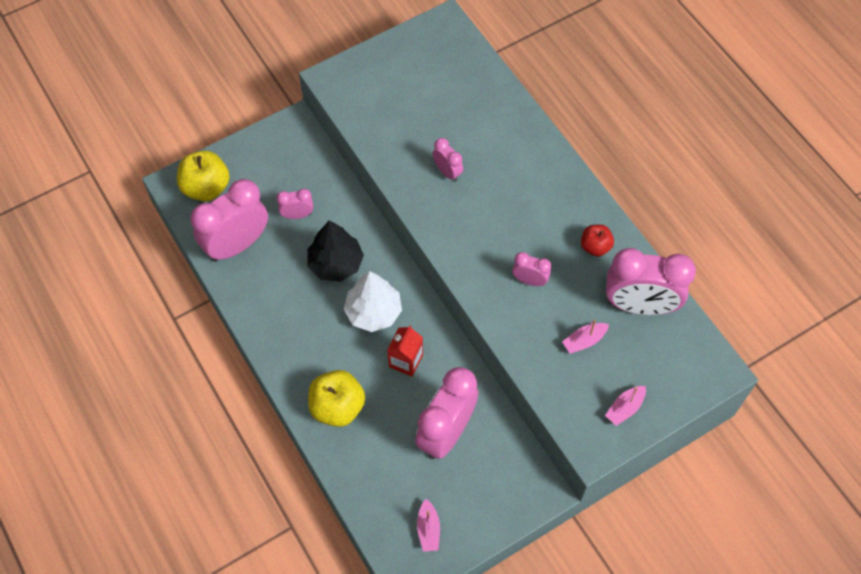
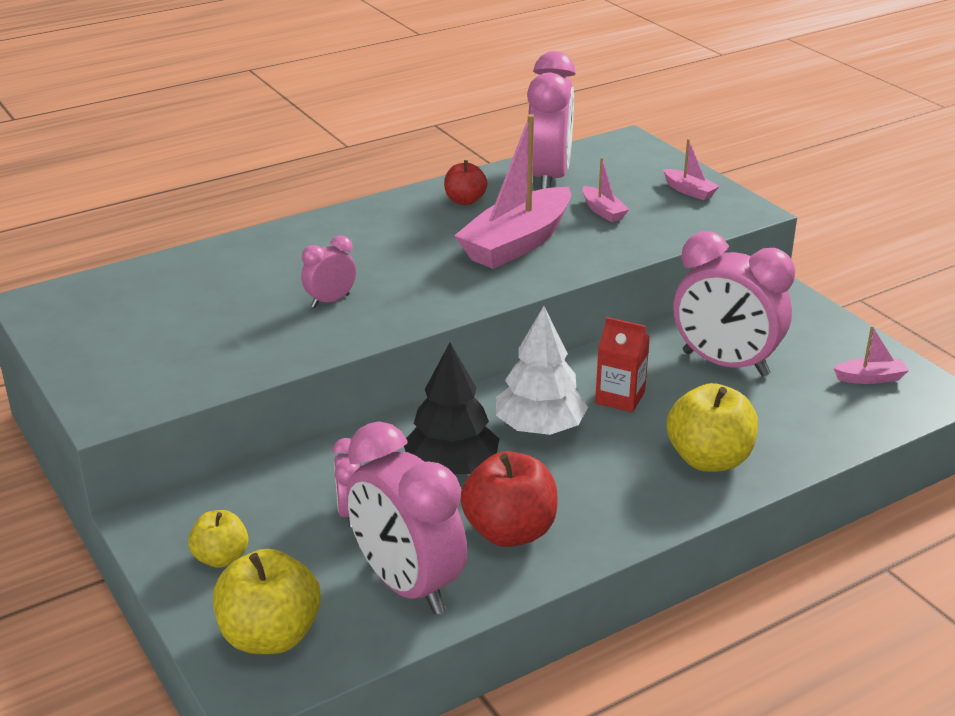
camera: 90 degrees left, 30 degrees down
pink clock [512,252,551,286] -> pink boat [454,114,571,269]
none -> yellow apple [188,510,249,568]
none -> red apple [461,451,558,547]

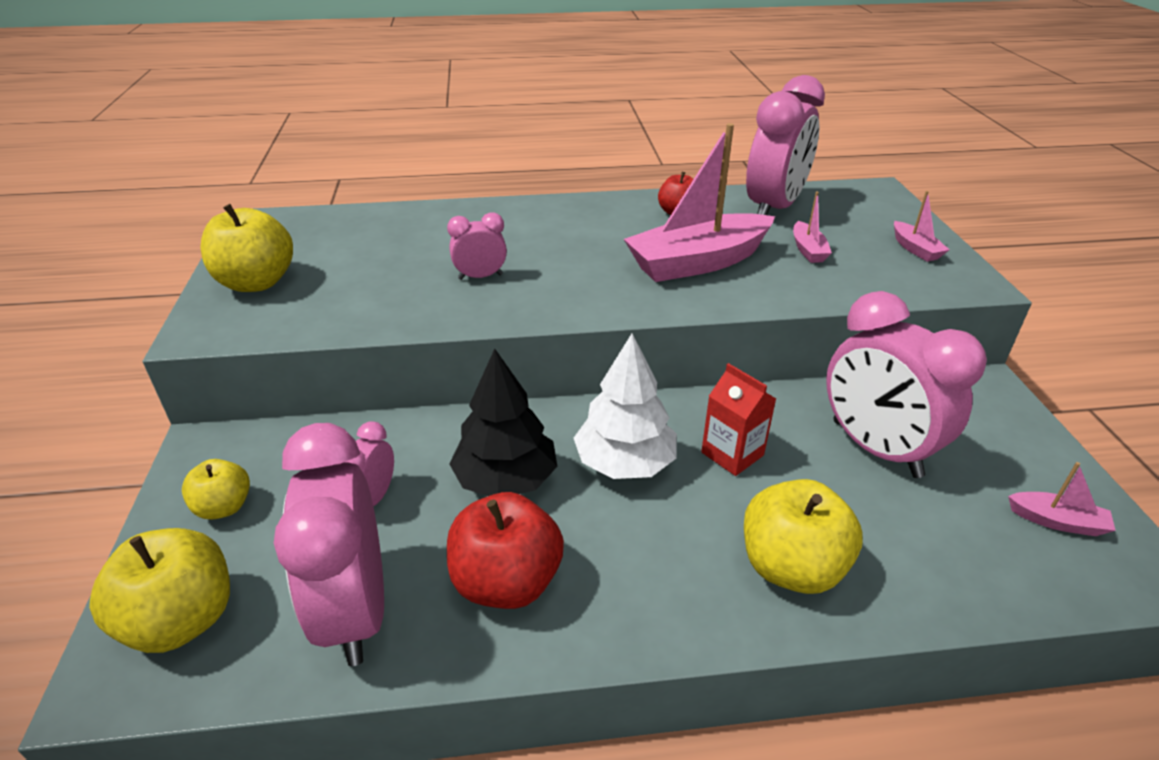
camera: 25 degrees right, 5 degrees up
none -> yellow apple [200,204,293,292]

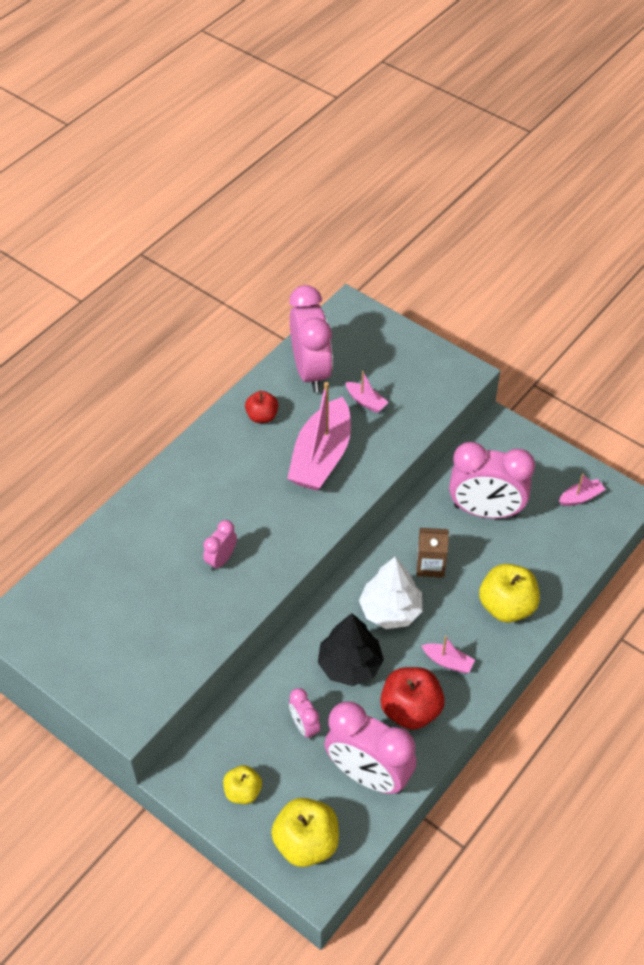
camera: 45 degrees left, 15 degrees up
yellow apple [200,204,293,292] -> none
red carton [701,363,776,476] -> brown carton [417,528,449,578]
pink boat [894,191,950,262] -> pink boat moved to [421,636,475,673]

